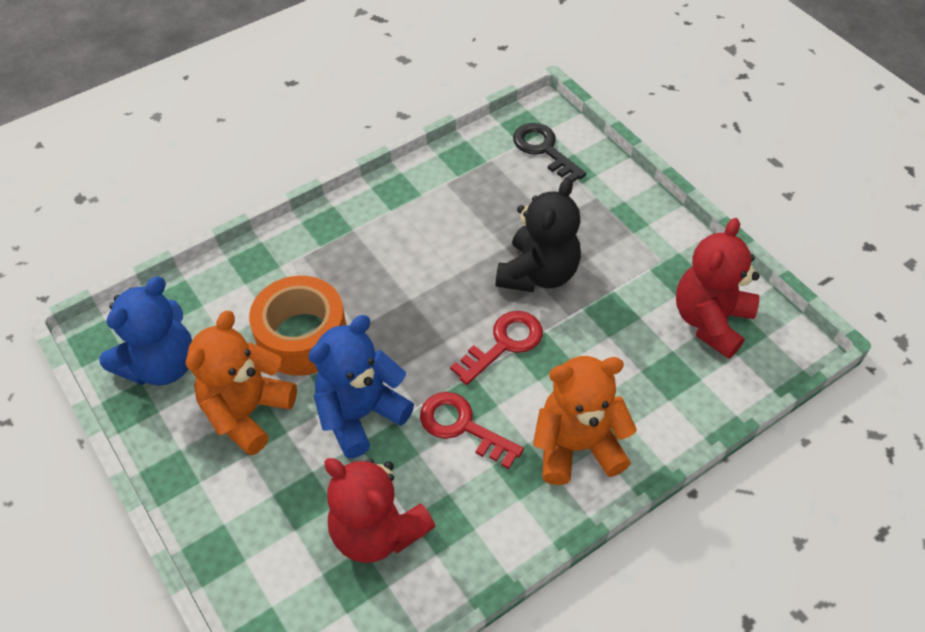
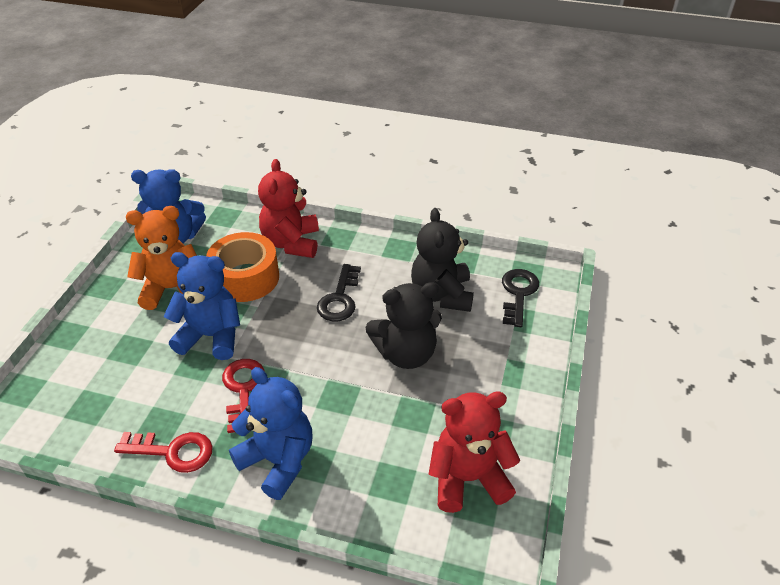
camera: 50 degrees right, 10 degrees down
red teddy bear [324,458,436,563] -> red teddy bear moved to [258,159,319,258]
red key [450,311,543,385] -> red key moved to [114,432,213,473]
orange teddy bear [533,356,637,485] -> blue teddy bear [229,367,313,500]
none -> black key [317,264,361,322]
none -> black teddy bear [411,208,474,312]

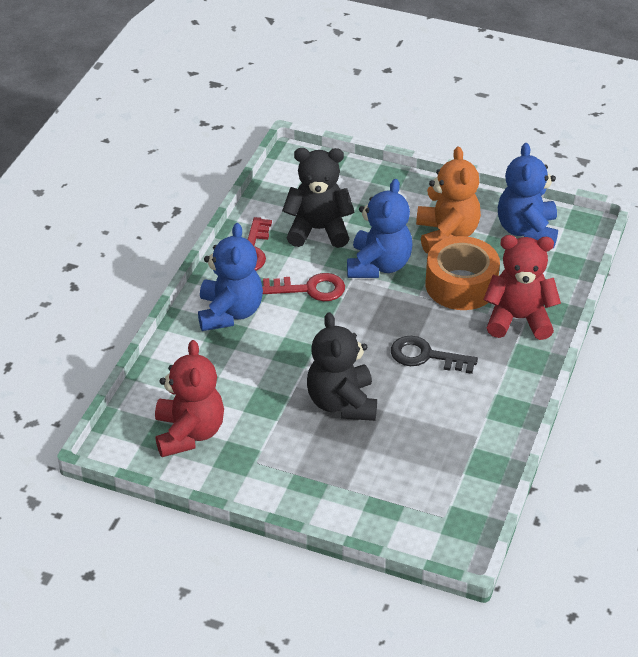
camera: 95 degrees right, 0 degrees up
blue teddy bear [229,367,313,500] -> blue teddy bear turned 45 degrees counterclockwise [198,223,263,331]
black teddy bear [411,208,474,312] -> black teddy bear moved to [282,148,355,248]
black key [502,269,539,327] -> none

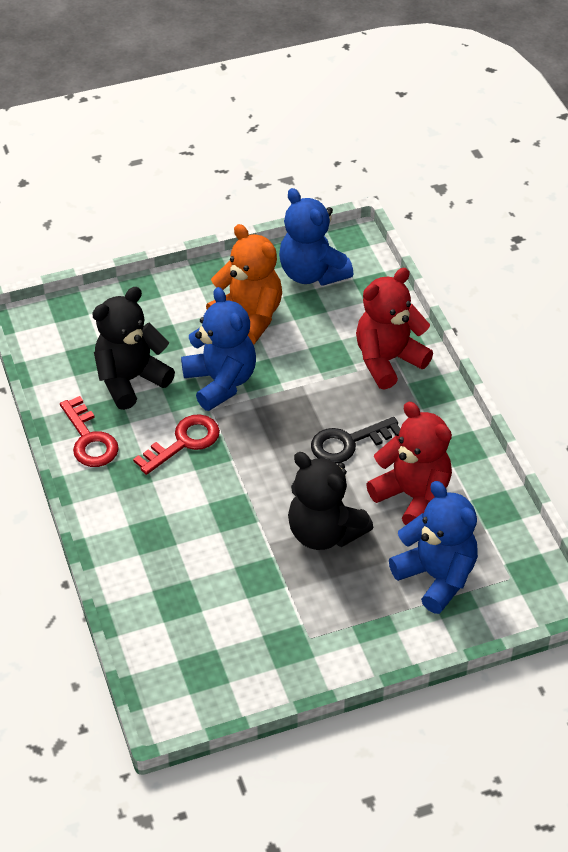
camera: 40 degrees left, 5 degrees up
red teddy bear [155,340,224,457] -> red teddy bear moved to [366,402,452,525]
blue teddy bear [198,223,263,331] -> blue teddy bear moved to [389,481,478,614]
orange tape [426,236,500,310] -> none

